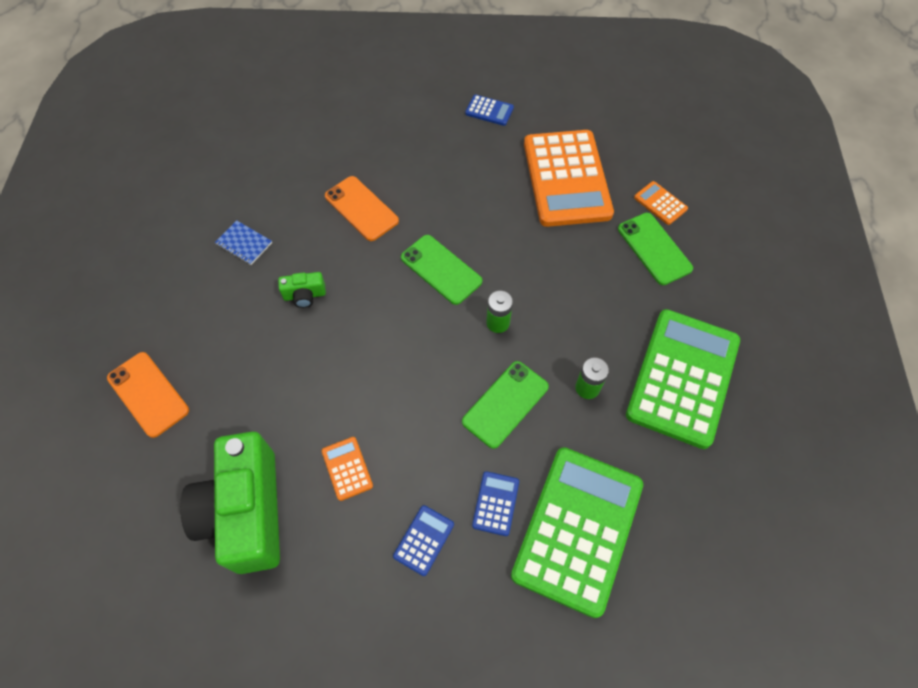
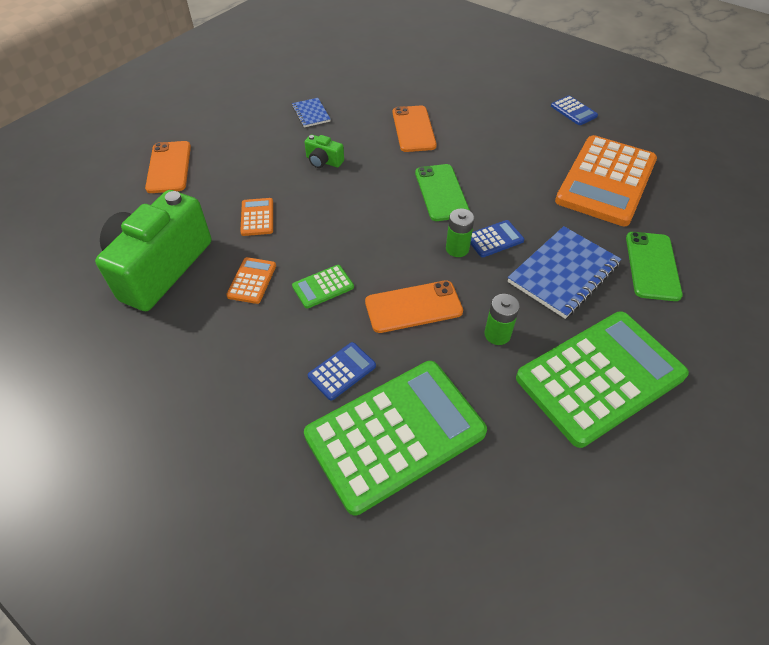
camera: 35 degrees right, 10 degrees down
blue calculator [393,505,454,576] -> blue calculator moved to [470,220,524,257]
green phone [462,361,549,449] -> orange phone [365,280,463,333]
orange calculator [634,181,688,225] -> orange calculator moved to [240,198,273,236]
none -> green calculator [292,265,354,308]
none -> blue notebook [508,226,622,319]

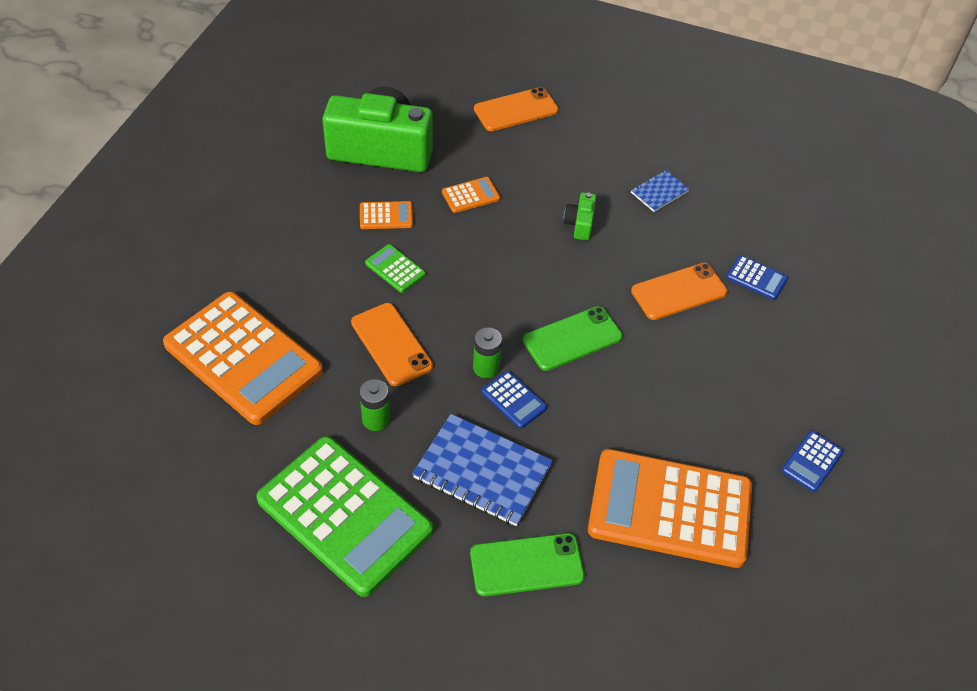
camera: 70 degrees right, 0 degrees up
green calculator [304,361,487,515] -> orange calculator [163,292,323,425]
blue calculator [308,342,376,400] -> blue calculator moved to [726,255,788,300]

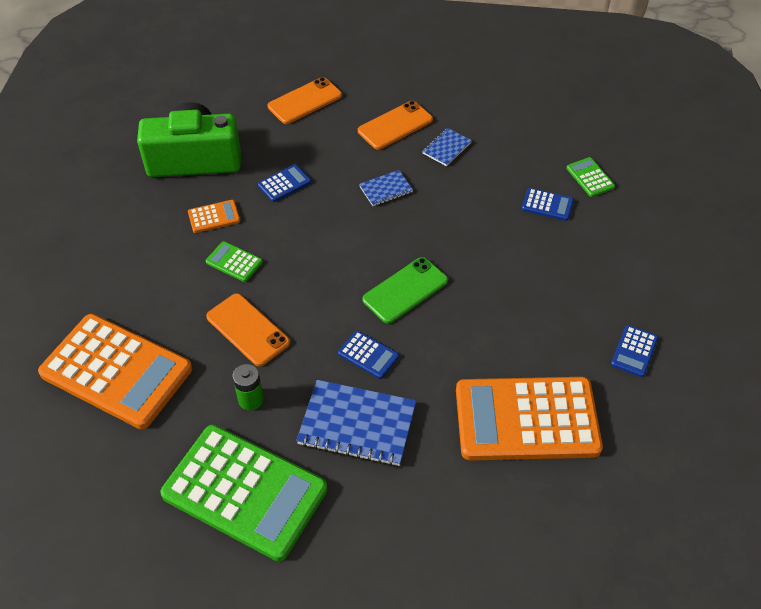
camera: 10 degrees left, 0 degrees up
orange calculator [442,177,500,213] -> blue calculator [258,164,311,202]
green phone [470,533,585,596] -> none
green battery [473,328,502,378] -> none
green camera [564,192,596,241] -> blue notebook [359,170,413,206]
orange phone [631,263,728,320] -> orange phone moved to [358,101,433,150]
none -> green calculator [566,157,615,197]

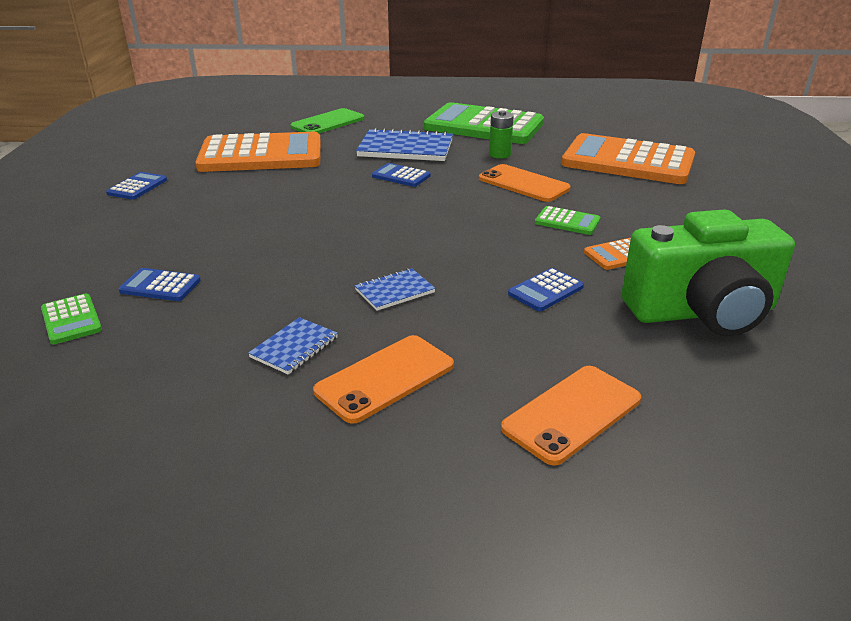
camera: 175 degrees right, 20 degrees down
green phone [362,257,448,324] -> green phone moved to [290,108,364,133]

